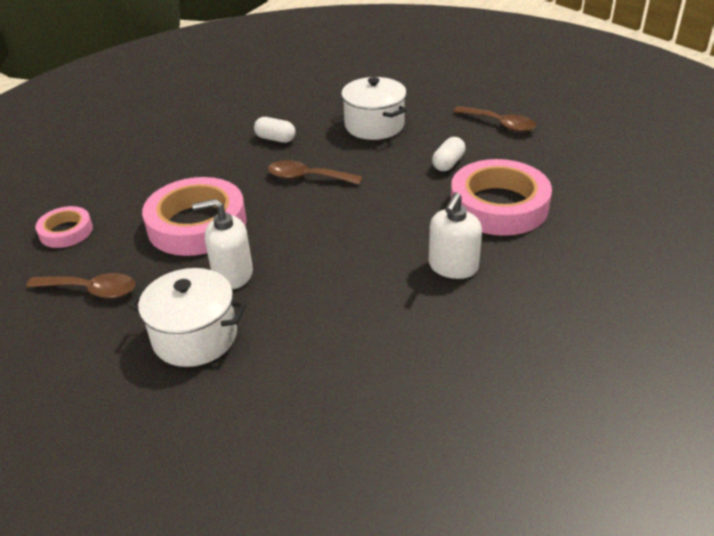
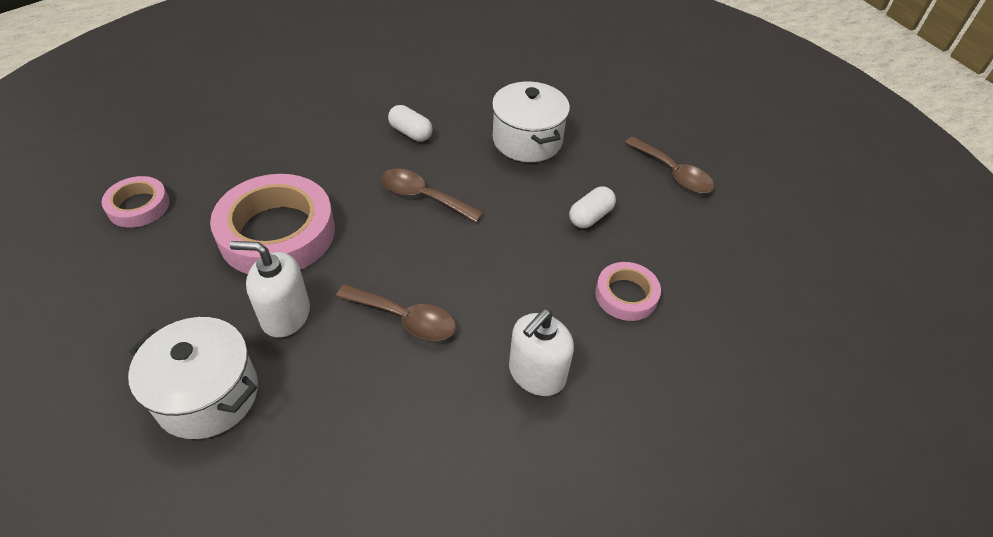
camera: 10 degrees right, 10 degrees up
brown spoon [26,273,136,298] -> brown spoon moved to [336,284,456,341]
pink tape [451,159,552,236] -> pink tape [595,262,661,321], size x0.52

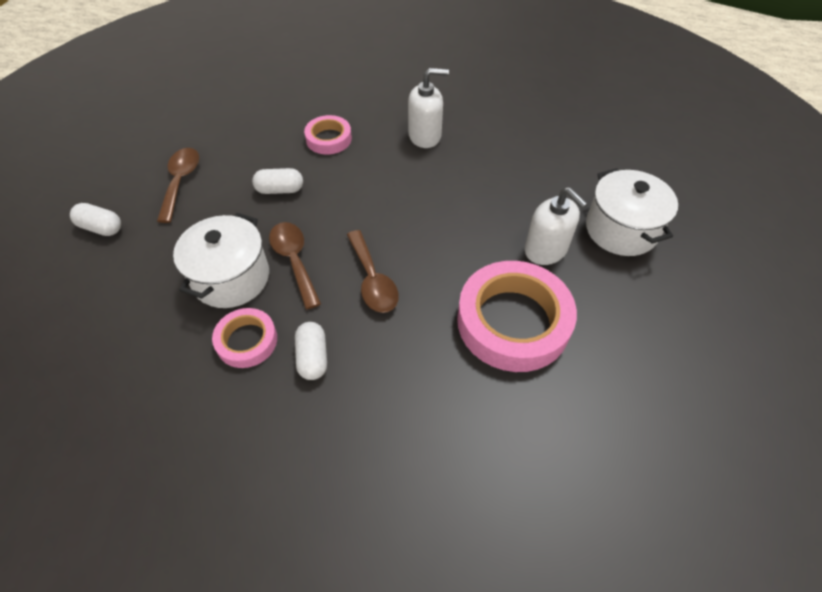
camera: 135 degrees left, 5 degrees up
pink tape [101,176,170,228] -> pink tape moved to [212,308,277,368]
brown spoon [336,284,456,341] -> brown spoon moved to [269,222,321,309]
none -> white capsule [70,203,121,236]

